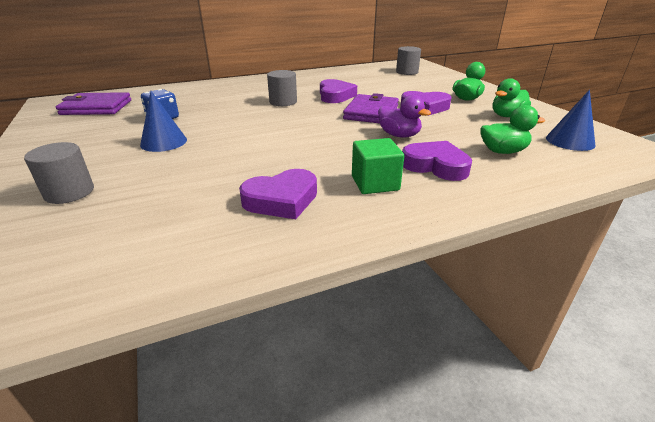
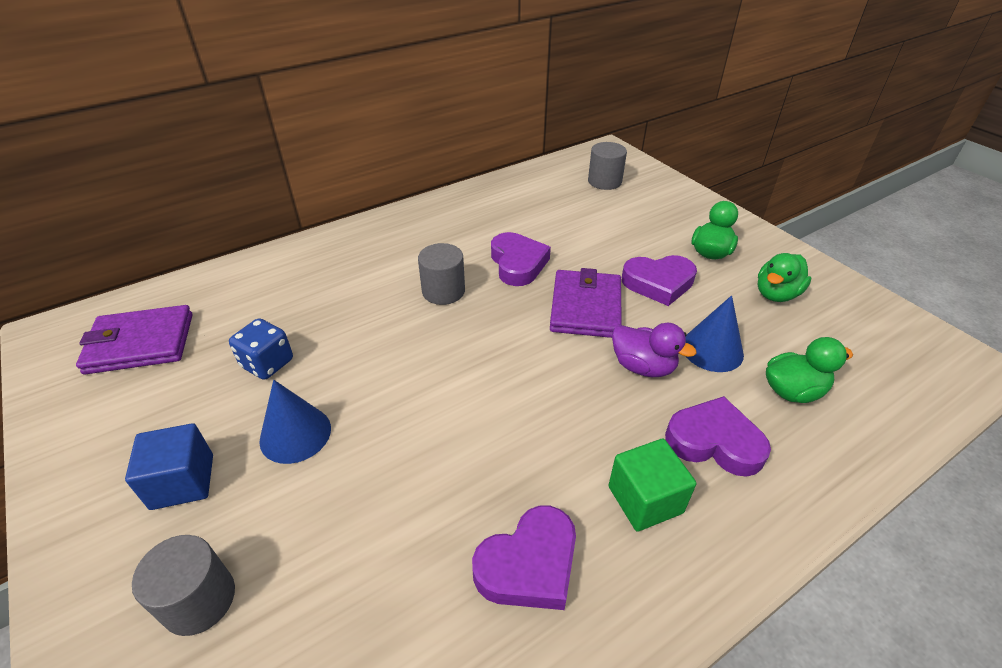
camera: 10 degrees left, 10 degrees up
blue cone [546,90,595,151] -> blue cone moved to [686,295,744,372]
none -> blue cube [125,423,213,510]

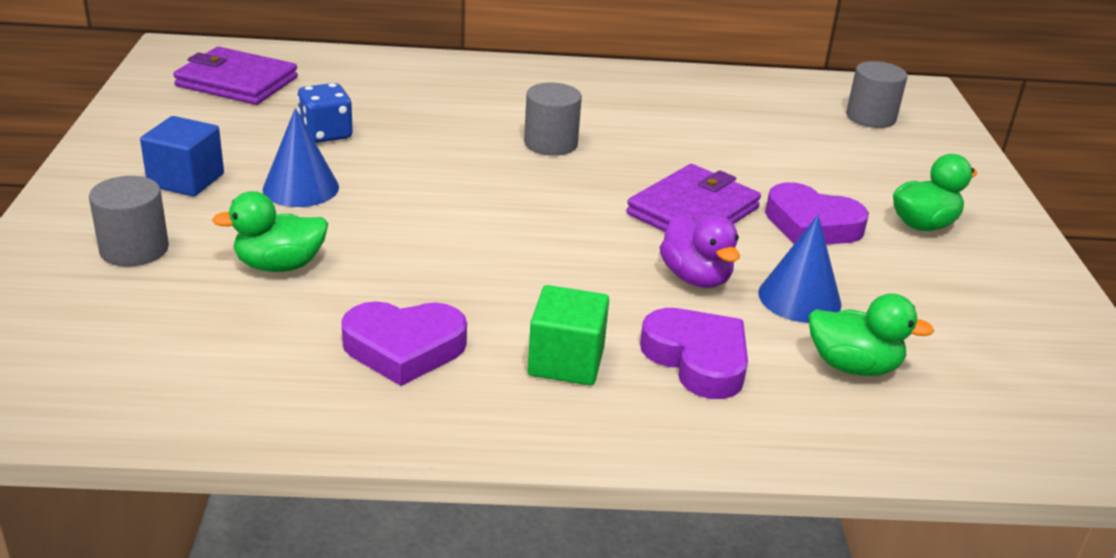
camera: 30 degrees right, 10 degrees down
purple heart [491,232,551,286] -> none
green duck [758,253,812,302] -> green duck moved to [212,191,328,272]

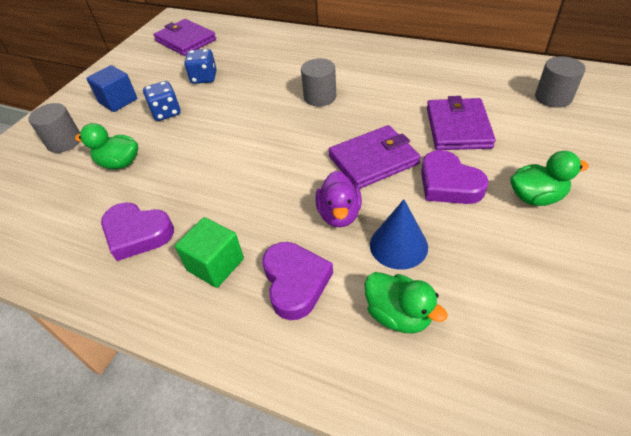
camera: 30 degrees right, 15 degrees up
blue cone [263,108,339,207] -> blue dice [143,81,181,121]
none -> purple wallet [427,96,496,150]

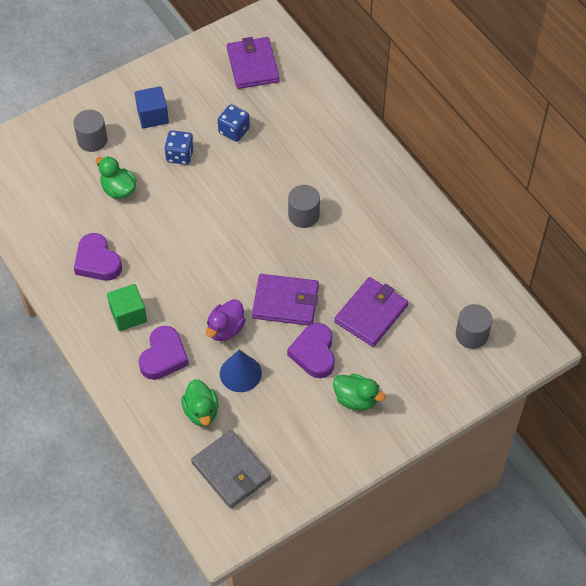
camera: 30 degrees right, 10 degrees up
none -> grey wallet [191,430,271,509]

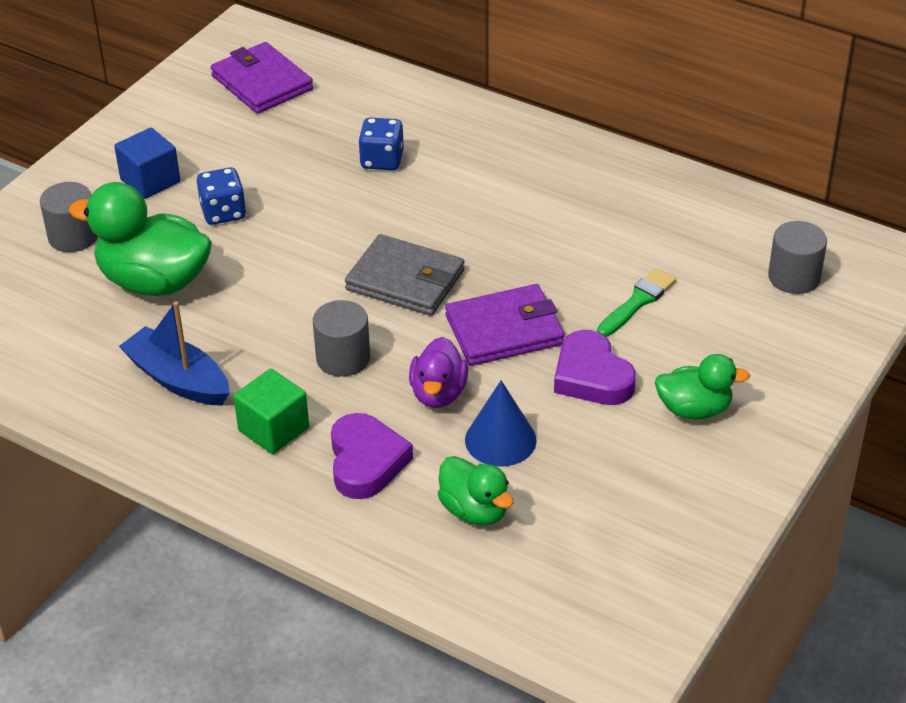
camera: 25 degrees left, 15 degrees down
purple heart [74,233,122,281] -> blue boat [119,301,230,406]
green duck [96,156,137,199] -> green duck [69,182,212,296], size x1.72
grey wallet [191,430,271,509] -> grey wallet moved to [345,234,465,316]
blue dice [218,105,250,142] -> blue dice moved to [358,118,404,170]
grey cylinder [288,185,320,228] -> grey cylinder moved to [313,300,370,377]
purple wallet [334,277,408,347] -> green brush [597,268,676,337]

